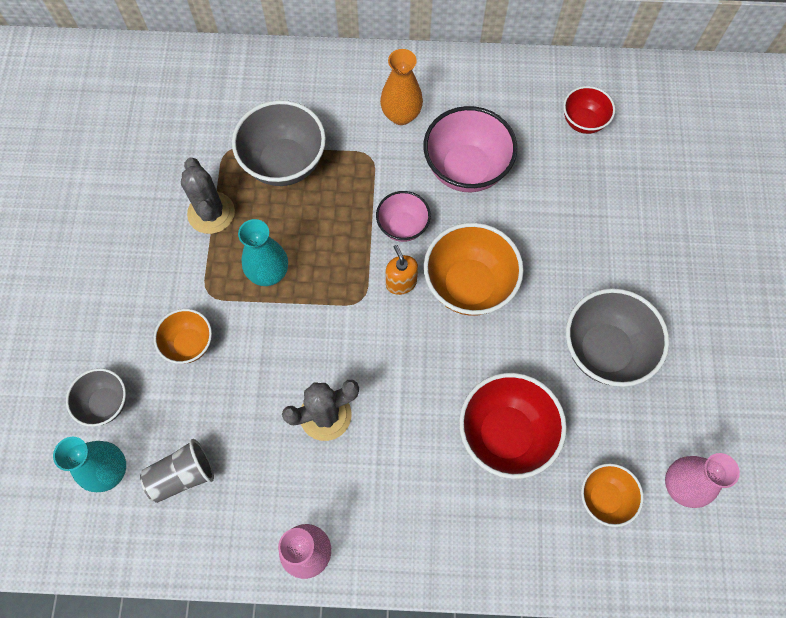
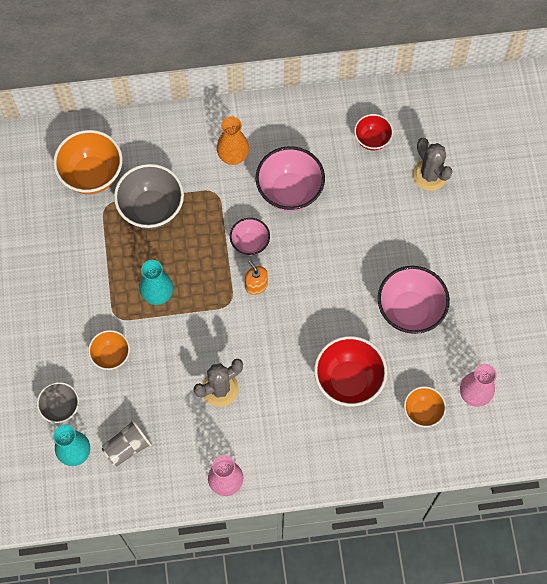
camera: 10 degrees left, 0 degrees up
grey cactus [181,158,235,234] -> grey cactus moved to [413,138,453,191]
orange bowl [424,223,524,316] -> orange bowl moved to [53,130,123,194]
grey bowl [566,288,669,387] -> pink bowl [378,266,450,334]

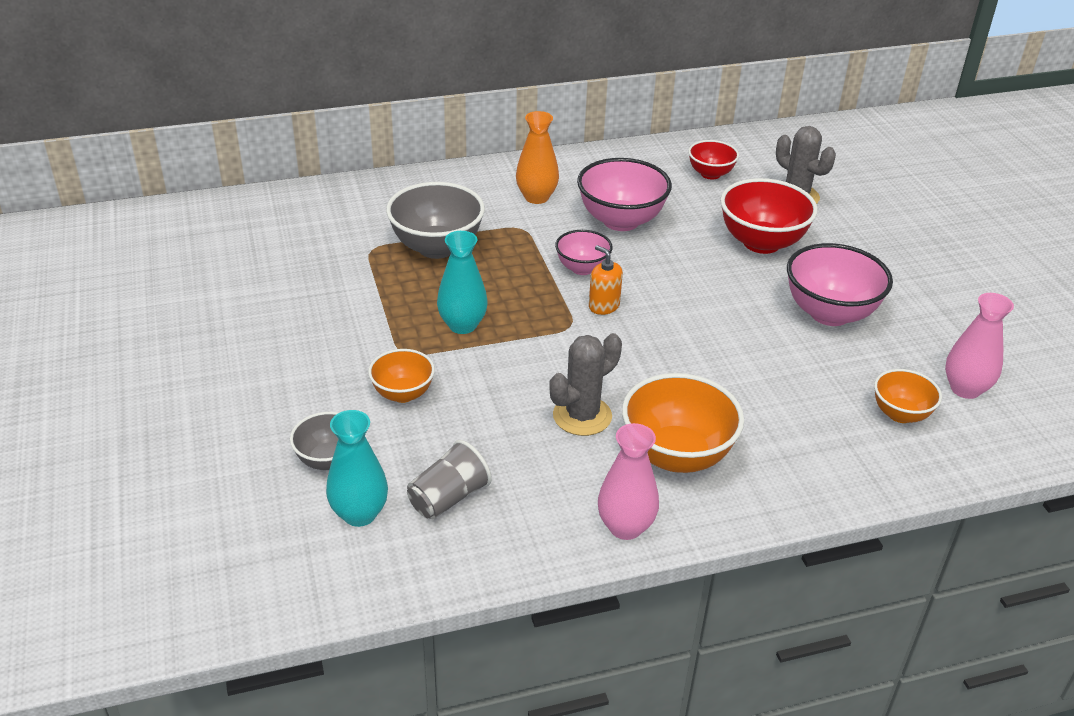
camera: 10 degrees left, 30 degrees down
orange bowl [53,130,123,194] -> orange bowl moved to [622,373,744,473]
red bowl [314,336,388,406] -> red bowl moved to [720,178,818,254]

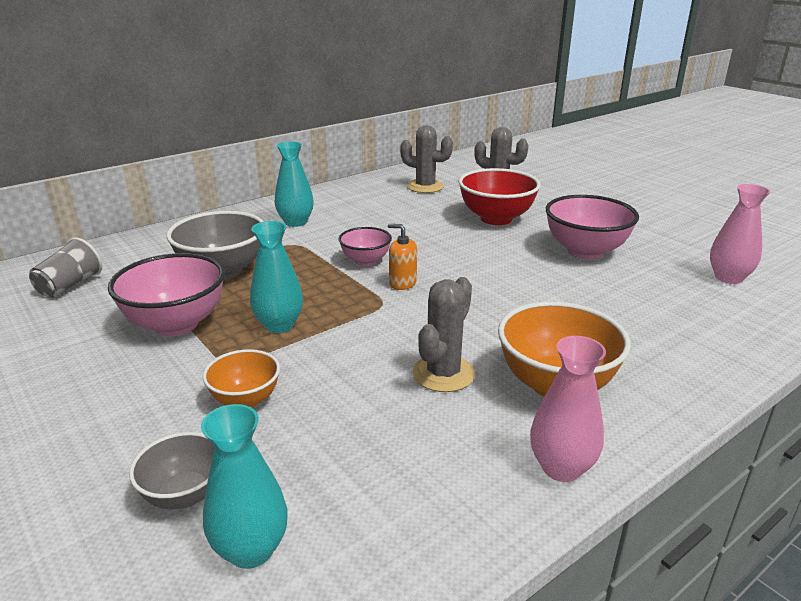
camera: 20 degrees left, 10 degrees down
grey cup [407,440,492,519] -> grey cup moved to [29,237,102,298]
orange vase [516,111,559,204] -> turquoise vase [275,141,314,227]
pink bowl [577,158,672,231] -> pink bowl moved to [108,253,225,336]
red bowl [688,140,739,180] -> grey cactus [400,126,453,193]
orange bowl [874,369,942,423] -> none

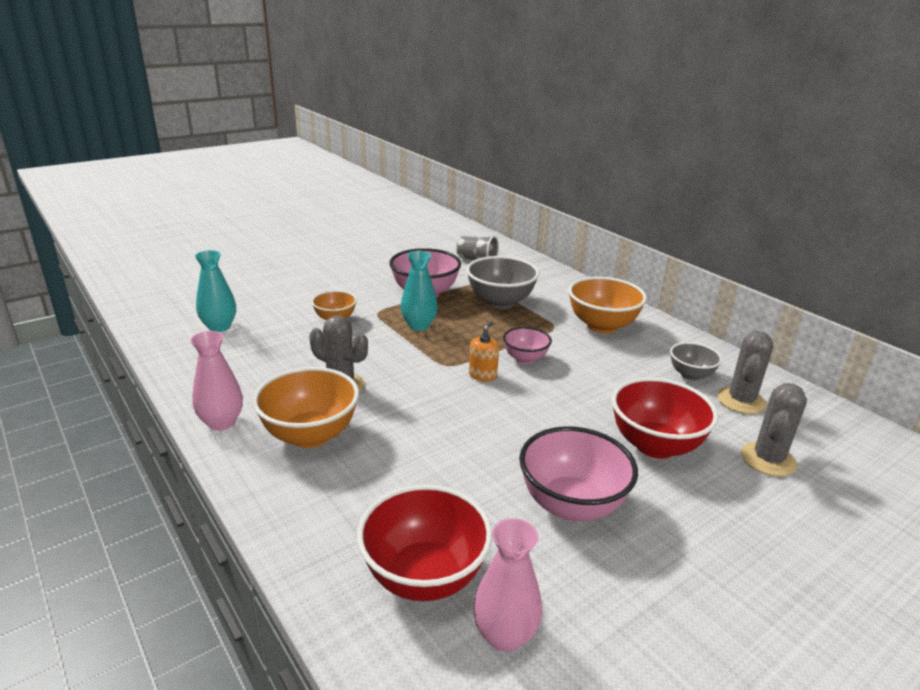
camera: 90 degrees right, 0 degrees up
grey bowl [129,432,215,509] -> grey bowl moved to [670,342,722,381]
turquoise vase [275,141,314,227] -> orange bowl [568,277,647,334]
none -> red bowl [357,485,492,601]

